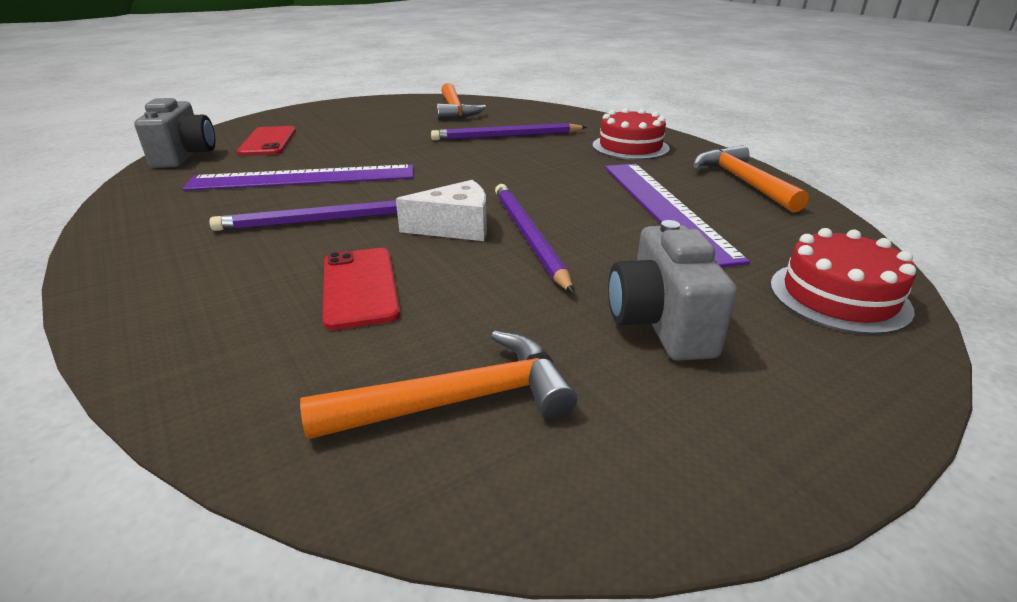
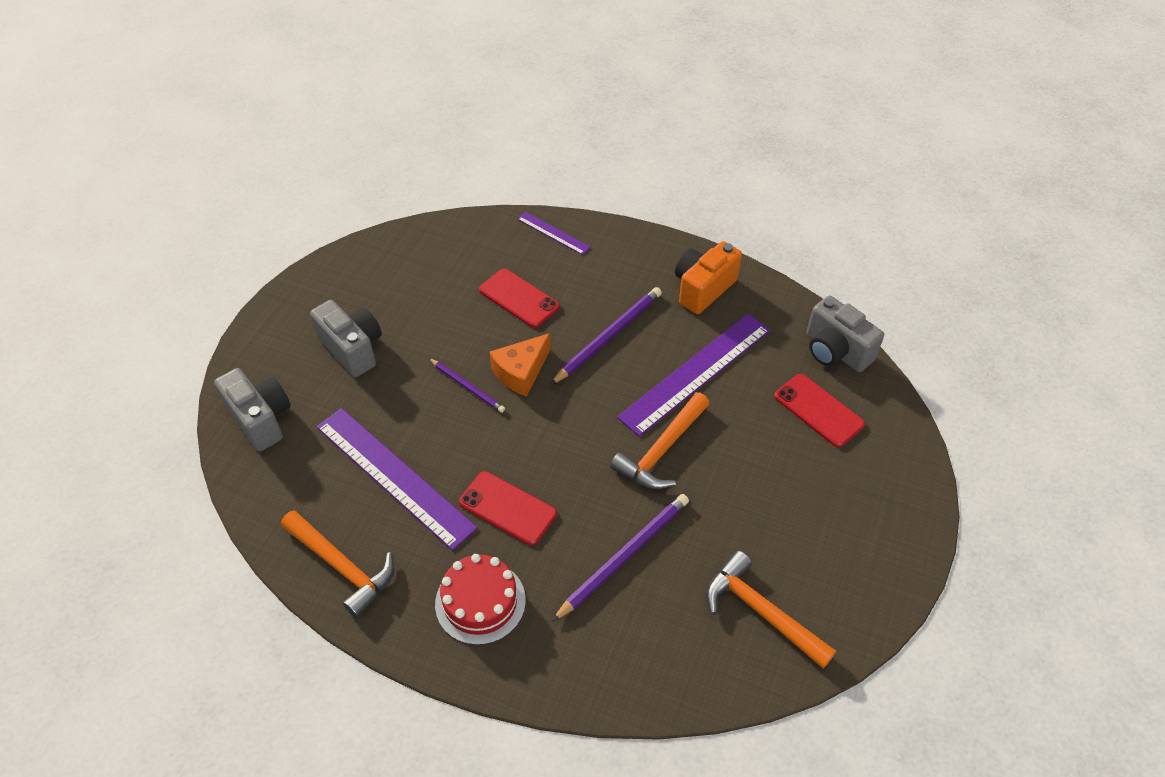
camera: 145 degrees right, 20 degrees up
orange hammer [300,331,577,440] -> orange hammer moved to [610,392,710,489]
white cheese [396,180,487,241] -> orange cheese [489,333,550,397]
purple pencil [495,184,574,294] -> purple pencil [429,358,505,413], size x0.60
red cake [770,228,916,335] -> grey camera [214,368,291,451]
none -> red phone [459,471,557,545]
none -> purple ruler [518,212,591,255]
none -> orange camera [675,241,742,314]

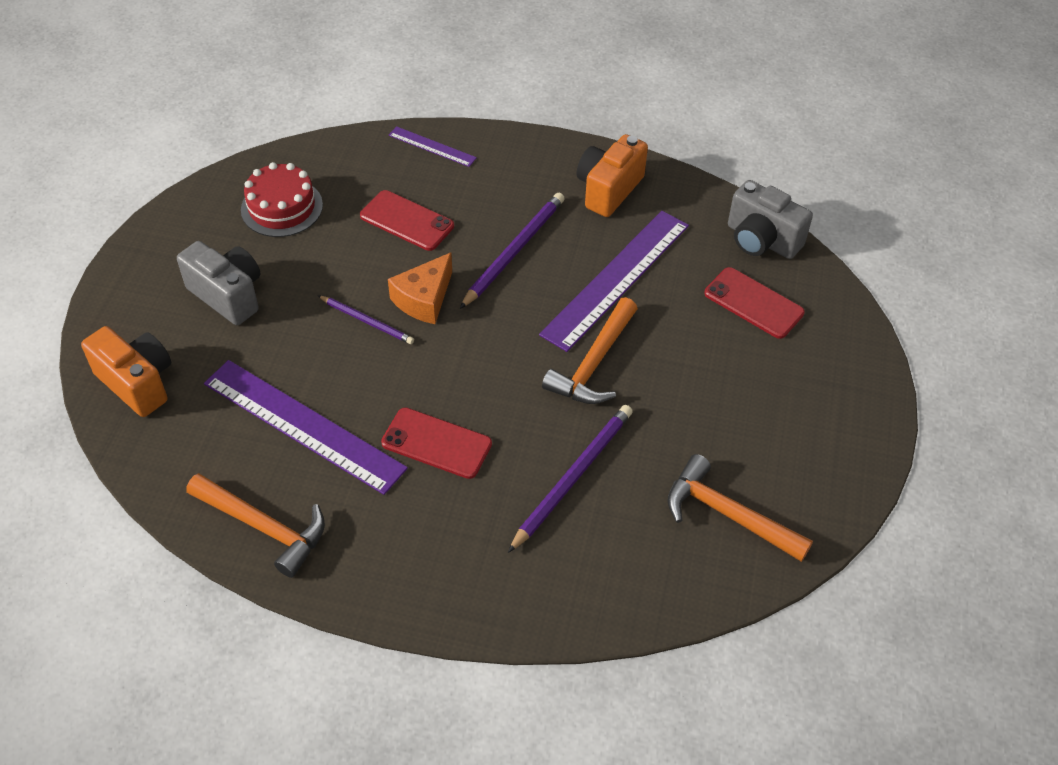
camera: 10 degrees left, 0 degrees up
grey camera [214,368,291,451] -> orange camera [81,326,171,417]
red cake [435,554,526,645] -> red cake moved to [241,162,323,237]

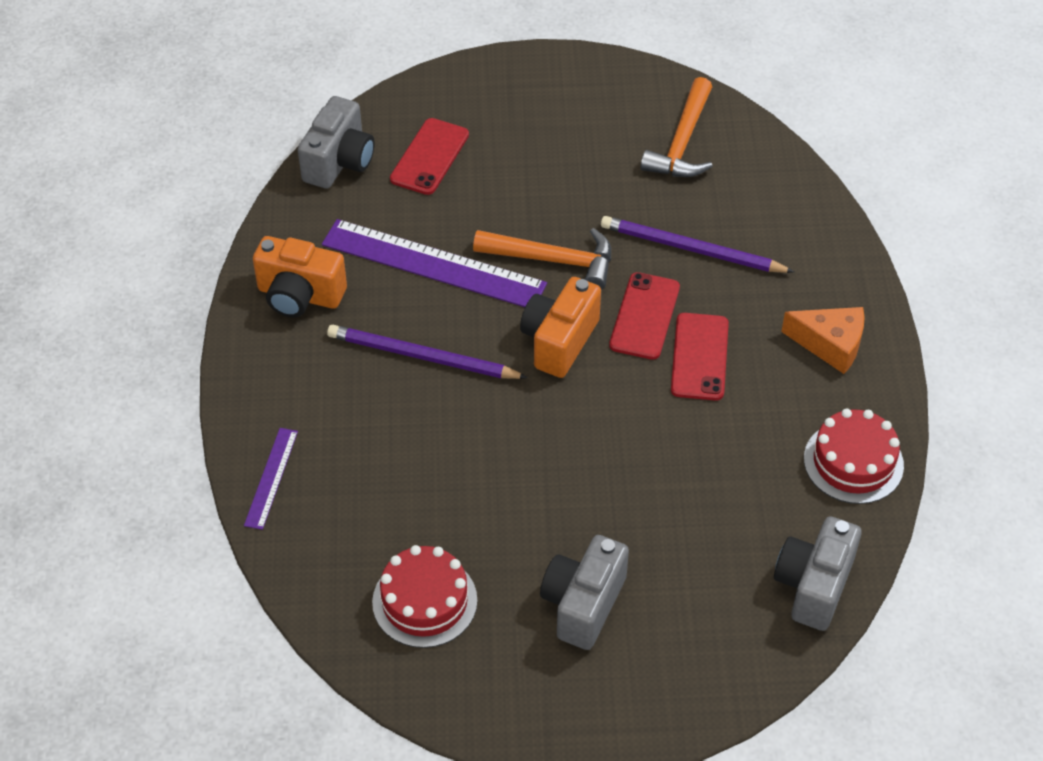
camera: 105 degrees left, 0 degrees up
orange camera [81,326,171,417] -> orange camera moved to [520,277,601,378]
orange hammer [186,473,325,578] -> red cake [804,408,904,504]
purple ruler [204,360,408,495] -> none
purple pencil [317,295,414,344] -> none
red phone [360,190,454,251] -> red phone moved to [609,272,680,360]
orange cheese [388,252,452,324] -> orange cheese moved to [781,307,865,374]
none -> grey camera [774,516,862,631]

